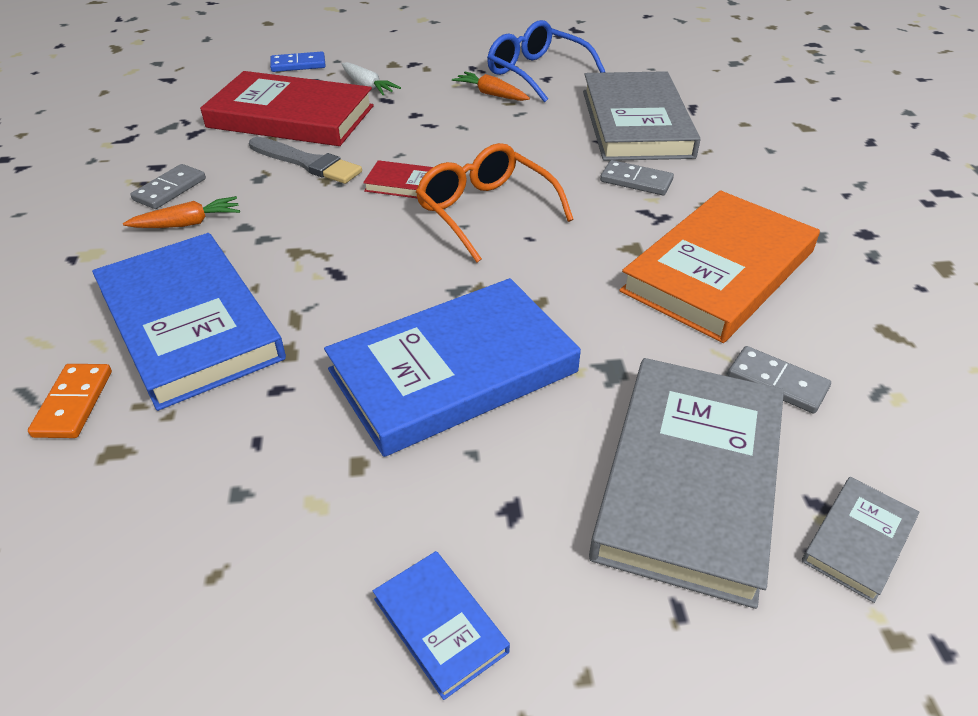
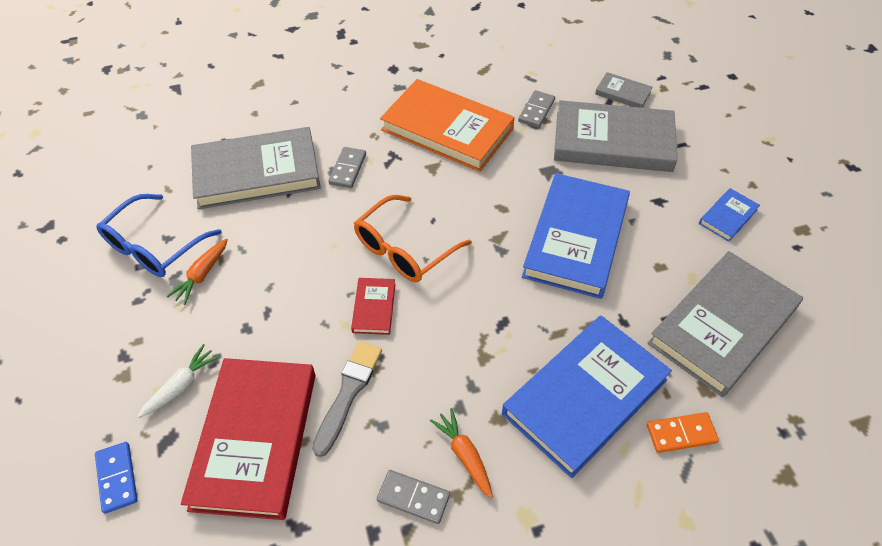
camera: 100 degrees left, 10 degrees up
blue book [324,278,581,457] -> blue book turned 60 degrees clockwise [522,173,630,299]
none -> grey book [648,251,803,397]

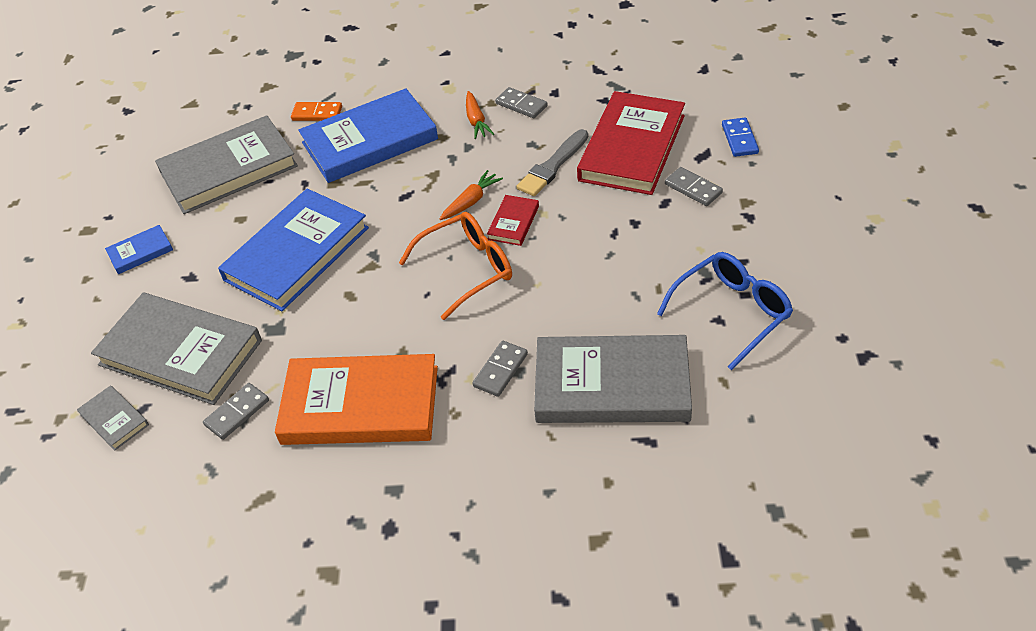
camera: 160 degrees left, 5 degrees down
white carrot [137,344,220,418] -> grey domino [665,167,723,206]
orange carrot [166,239,228,305] -> orange carrot moved to [440,170,503,220]
orange book [380,79,515,172] -> orange book turned 45 degrees counterclockwise [275,354,438,445]

